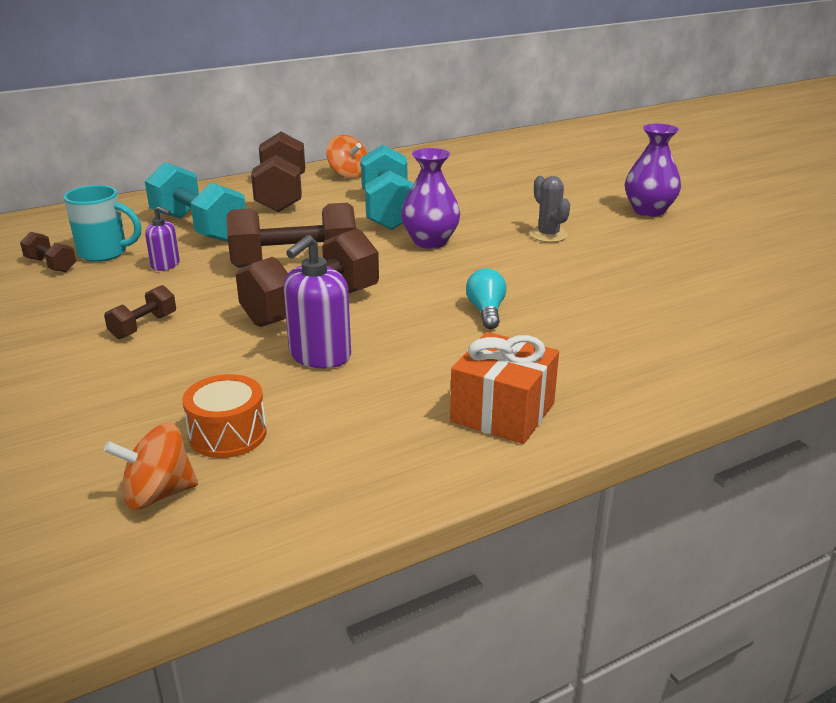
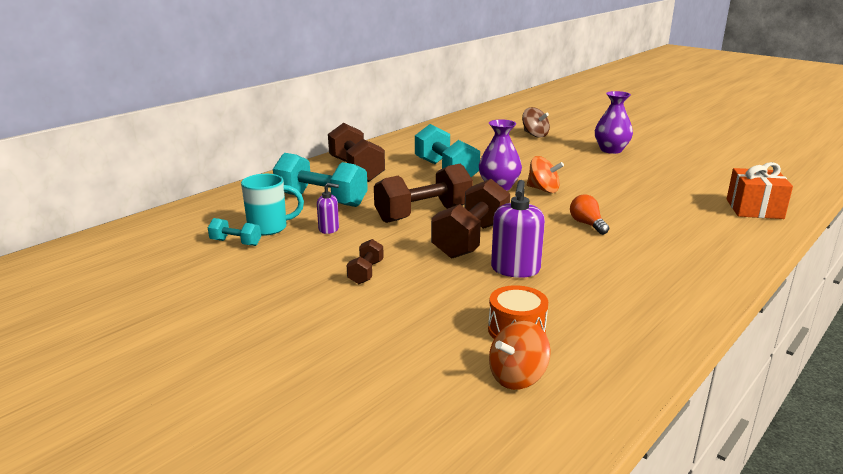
camera: 20 degrees left, 5 degrees down
brown dumbbell [20,232,76,272] -> turquoise dumbbell [208,218,261,246]
orange spinning top [326,135,368,179] -> orange spinning top moved to [527,156,564,193]
orange gift [450,332,559,444] -> orange gift moved to [727,162,793,219]
turquoise light bulb [466,268,507,329] -> orange light bulb [570,195,609,235]
grey cactus [529,176,570,242] -> none
none -> brown spinning top [522,107,550,138]

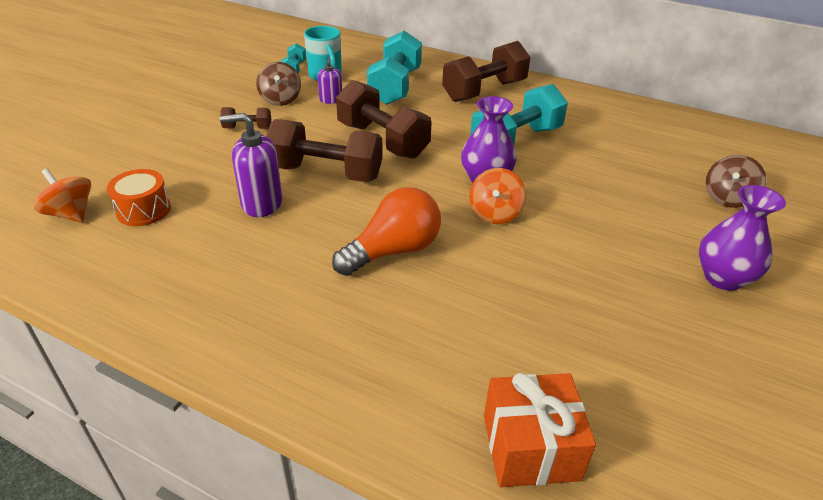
camera: 75 degrees right, 15 degrees up
orange light bulb [570,195,609,235] -> orange light bulb [332,187,441,276], size x1.74
none -> brown spinning top [256,62,301,106]

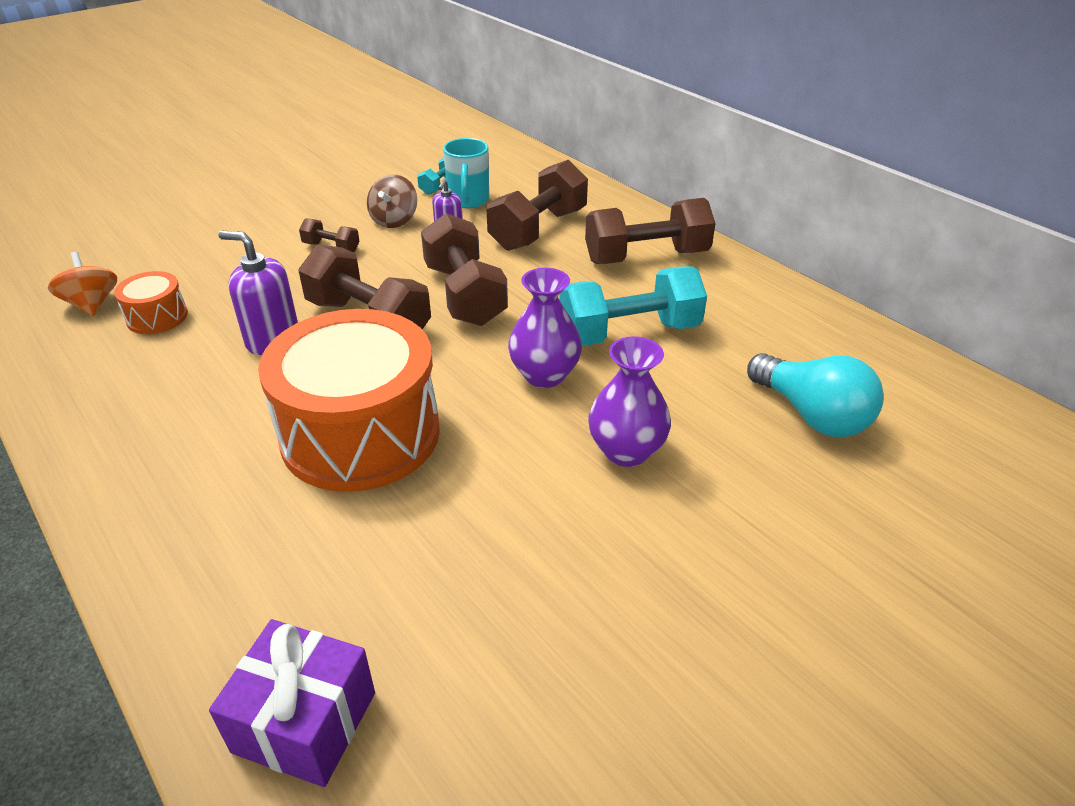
camera: 25 degrees right, 0 degrees up
orange light bulb [332,187,441,276] -> orange drum [258,309,440,492]
turquoise dumbbell [367,31,422,105] -> brown dumbbell [486,160,588,251]
orange spinning top [469,168,526,224] -> none
orange gift [484,373,596,487] -> purple gift [209,619,375,787]
purple vase [699,185,786,291] -> purple vase moved to [588,336,671,467]
brown spinning top [706,155,766,208] -> none
none -> turquoise light bulb [747,353,884,437]

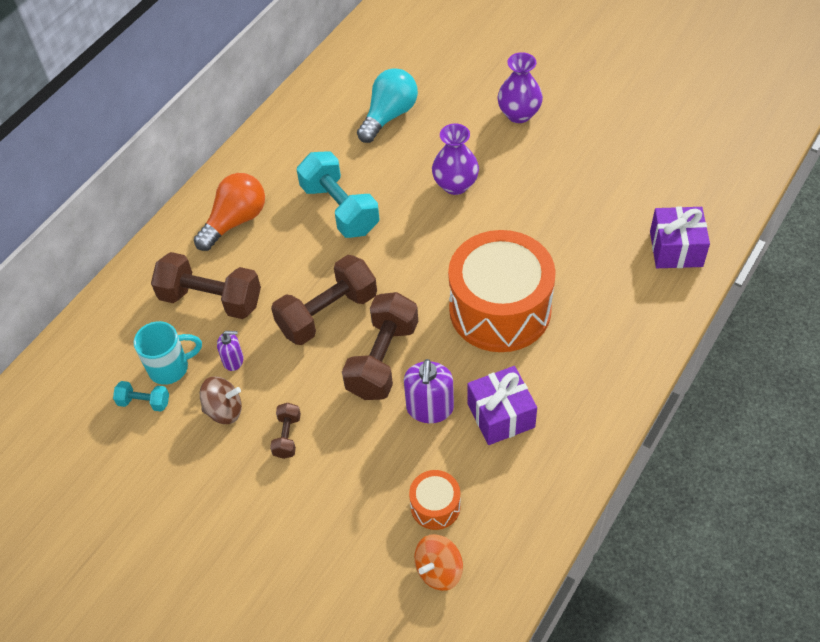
camera: 105 degrees left, 15 degrees up
purple vase [508,268,582,388] -> purple vase moved to [497,52,543,123]
brown dumbbell [585,198,716,264] -> orange light bulb [194,173,265,251]
none -> purple gift [467,366,537,445]

